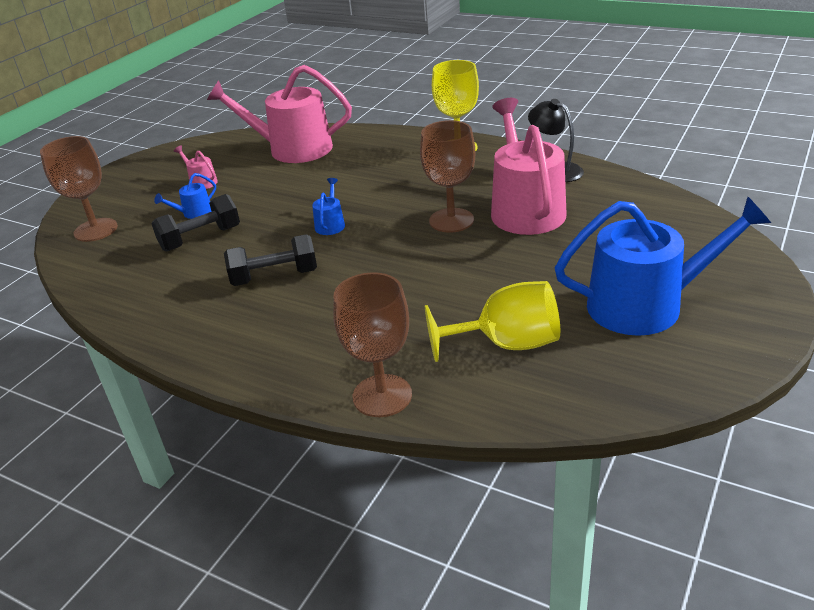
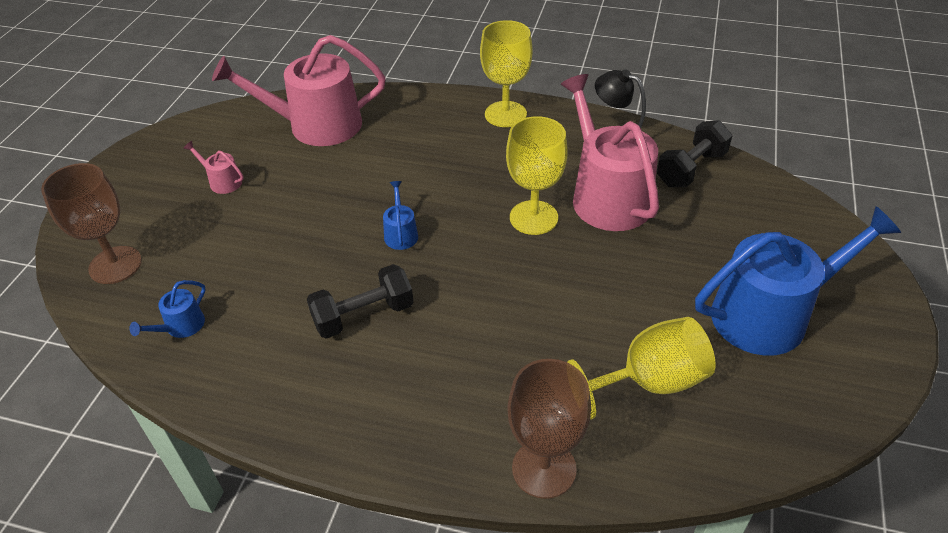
camera: 15 degrees left, 10 degrees up
black dumbbell [151,194,240,252] -> black dumbbell moved to [657,120,732,187]
blue watering can [154,173,216,219] -> blue watering can moved to [130,280,206,338]
brown goblet [420,120,475,233] -> yellow goblet [506,116,568,235]

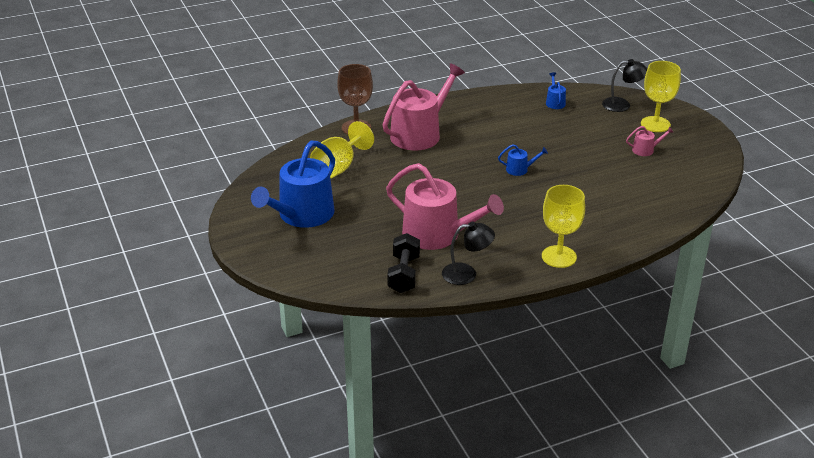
camera: 140 degrees right, 10 degrees down
brown goblet [41,163,142,284] -> black lamp [602,59,648,112]
pink watering can [212,35,386,146] -> pink watering can moved to [383,63,465,150]
black dumbbell [307,264,414,339] -> none
blue watering can [383,181,418,250] -> blue watering can turned 45 degrees counterclockwise [498,144,548,176]
yellow goblet [506,116,568,235] -> yellow goblet moved to [641,61,681,132]

